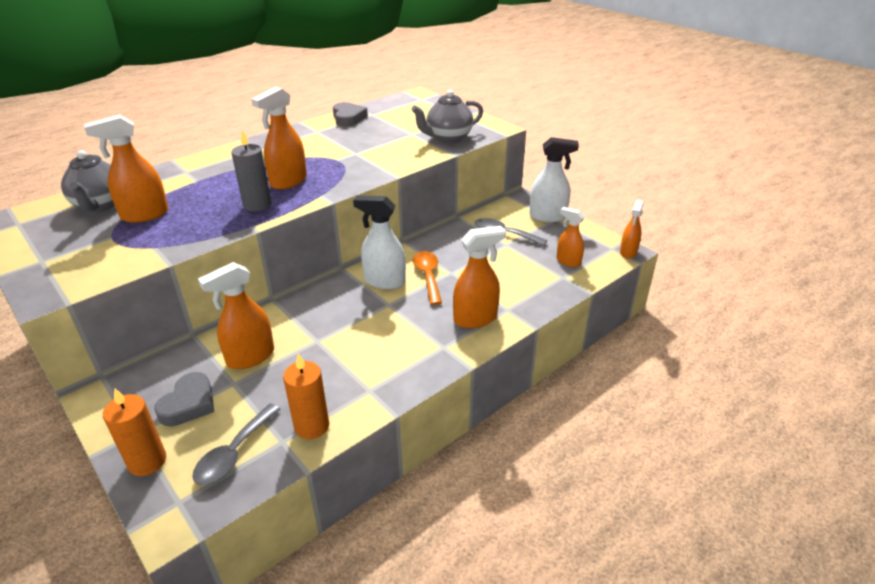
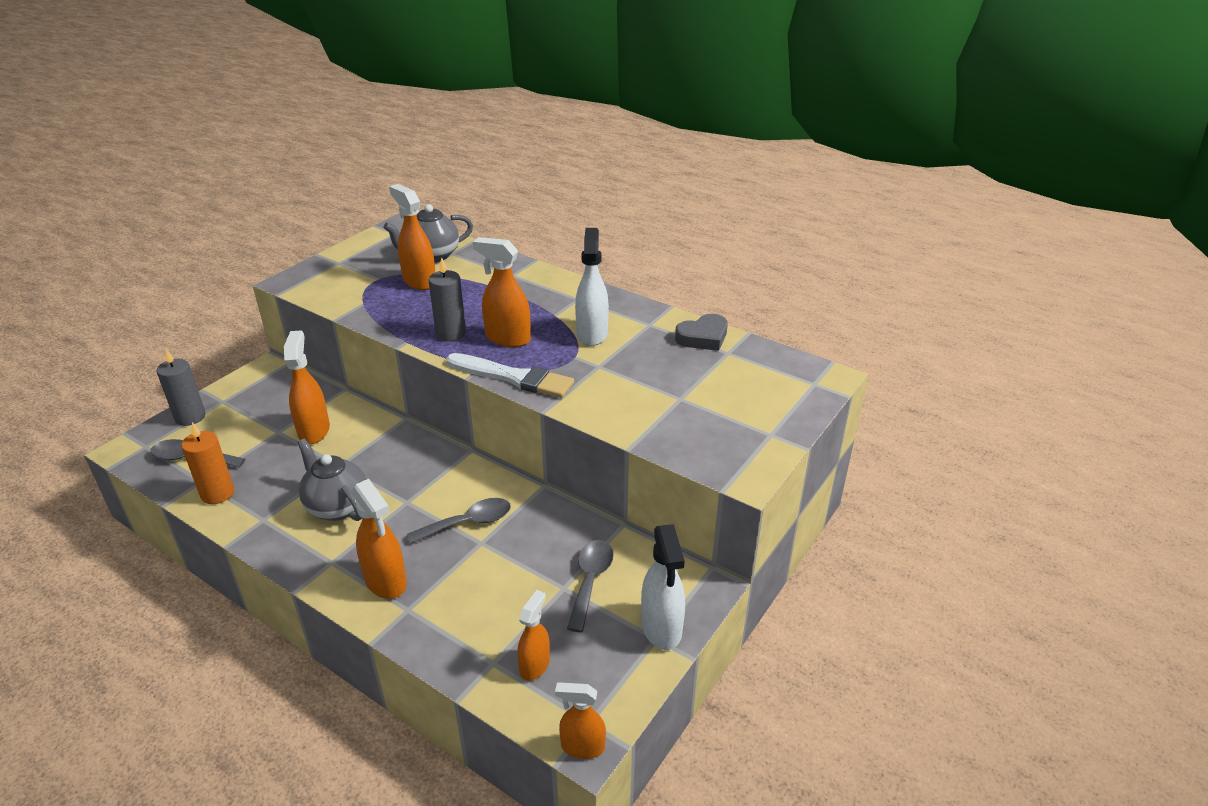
camera: 75 degrees right, 0 degrees up
orange candle [103,388,166,476] -> grey candle [157,349,206,426]
grey heart [154,372,214,427] -> none
orange spray bottle [198,262,274,369] -> orange spray bottle turned 45 degrees clockwise [284,330,330,444]
white spray bottle [353,195,406,289] -> white spray bottle moved to [575,228,609,346]
grey teapot [412,90,483,143] -> grey teapot moved to [297,438,367,521]
orange spoon [413,251,442,305] -> grey spoon [407,498,511,544]
none -> white brush [446,353,574,398]

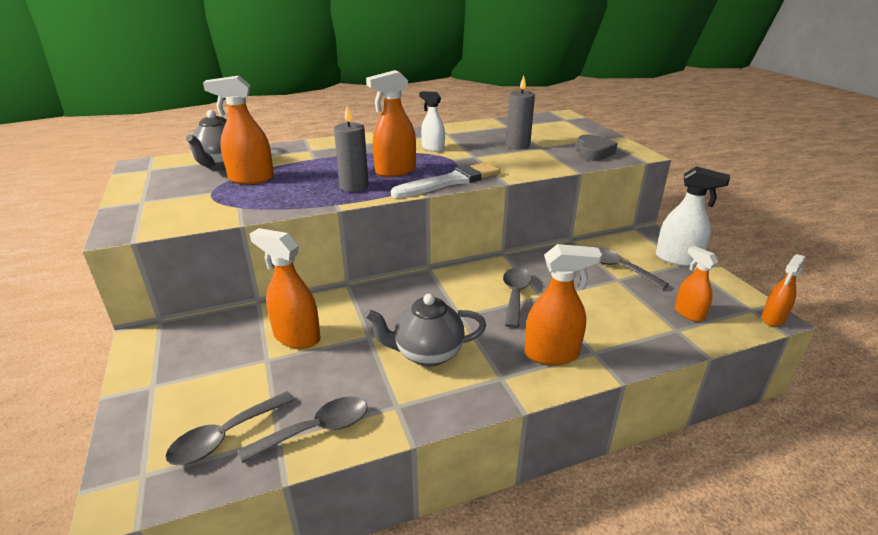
camera: 55 degrees left, 5 degrees down
grey candle [157,349,206,426] -> grey candle moved to [506,75,535,150]
orange candle [181,422,235,504] -> grey spoon [239,397,368,463]
white spray bottle [575,228,609,346] -> white spray bottle [419,91,445,152], size x0.64
grey heart [675,314,728,351] -> grey heart moved to [576,135,618,161]

